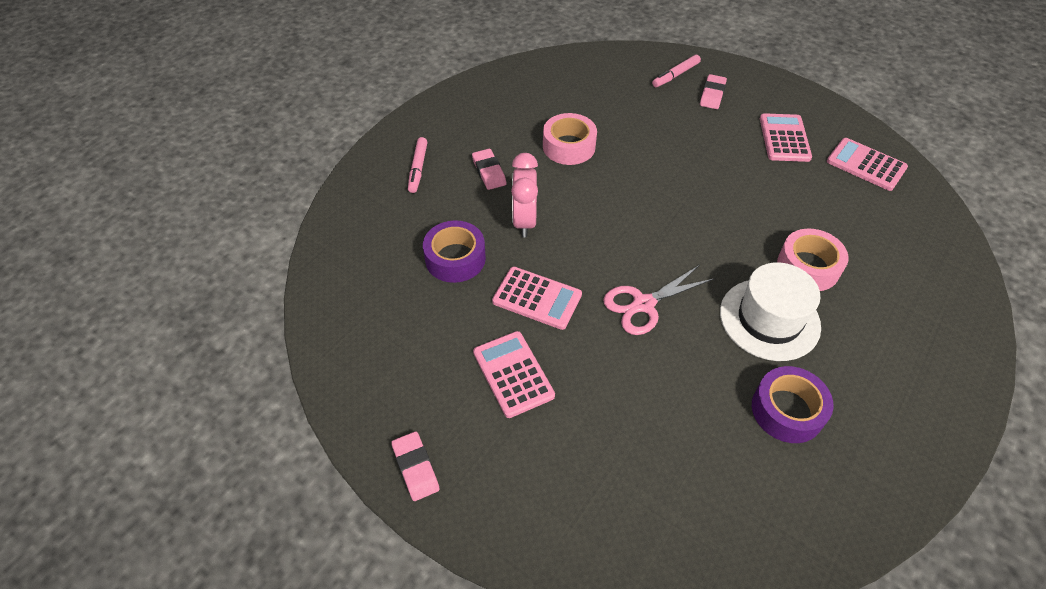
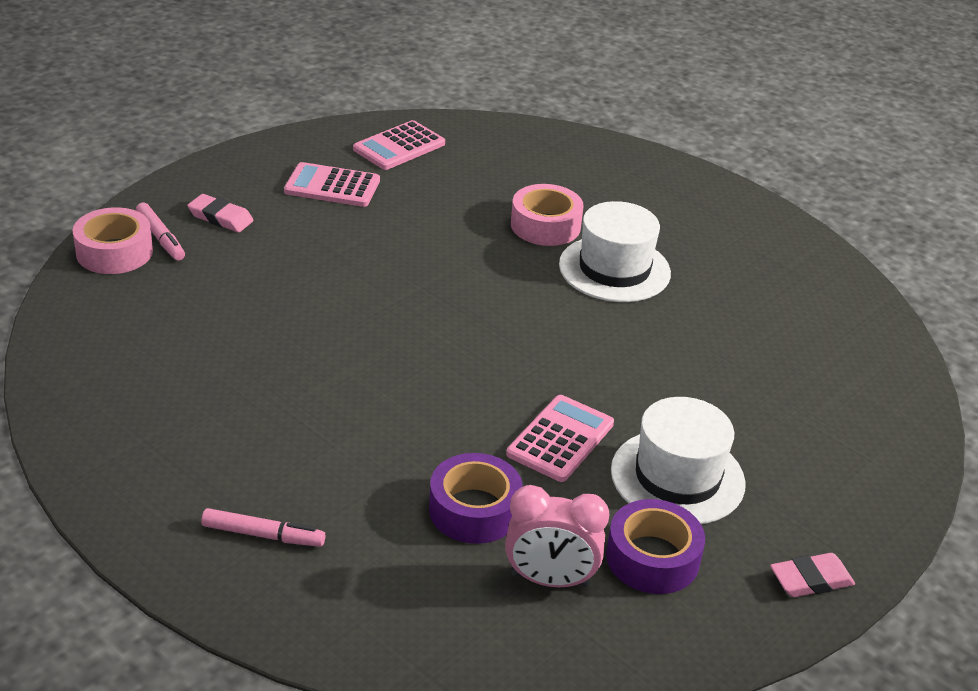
camera: 85 degrees left, 15 degrees down
pink eraser [472,149,507,190] -> none
pink calculator [473,331,555,418] -> white hat [611,397,746,524]
pink clock [511,153,538,238] -> pink clock moved to [505,485,609,587]
pink tape [543,113,597,165] -> pink tape moved to [73,207,153,274]
pink scissors [603,265,714,335] -> none
purple tape [752,366,834,443] -> purple tape moved to [606,499,705,594]

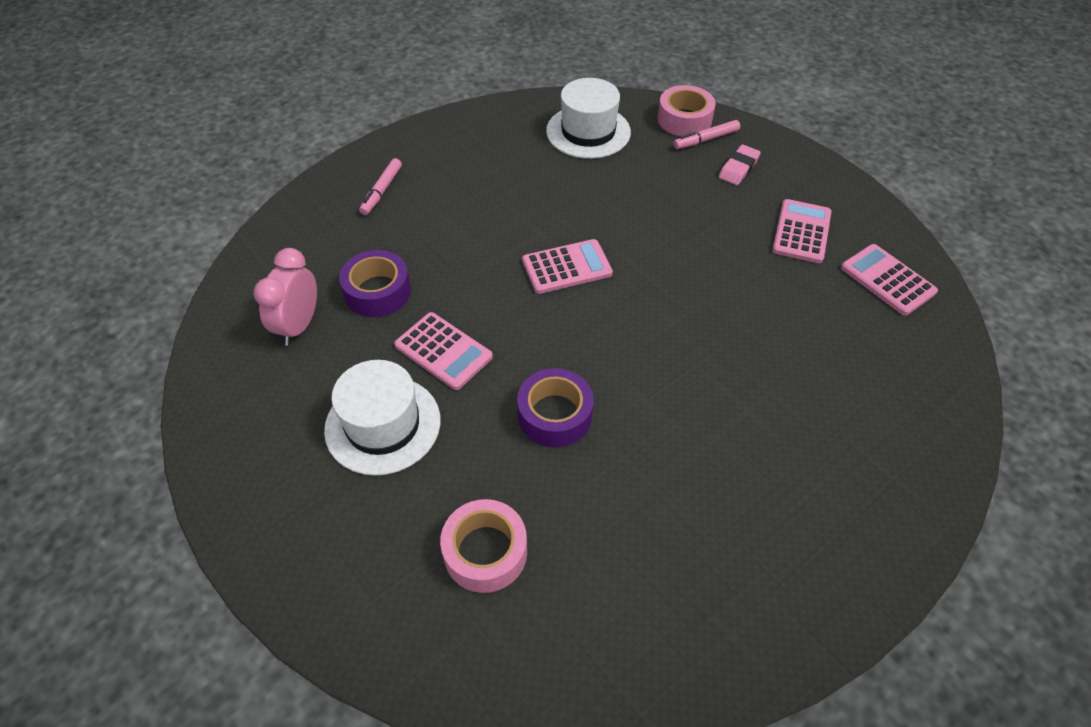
camera: 100 degrees right, 15 degrees up
pink tape [511,184,584,246] -> pink tape moved to [440,499,527,593]
white hat [559,201,671,302] -> white hat moved to [546,78,631,159]
purple tape [606,499,705,594] -> purple tape moved to [517,368,594,447]
pink eraser [770,553,855,597] -> none
none -> pink calculator [522,239,613,294]

